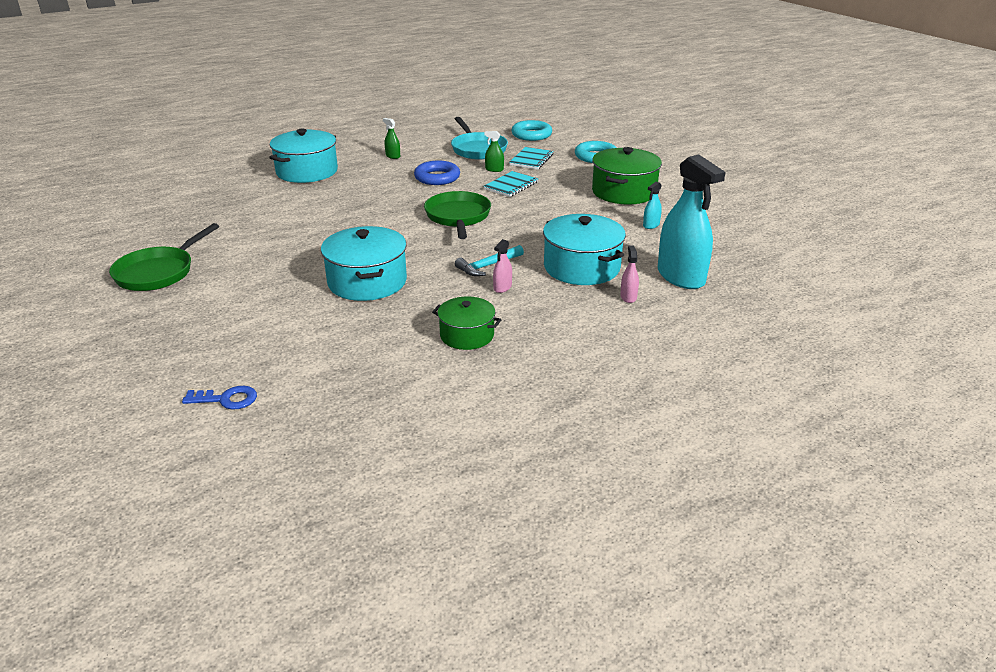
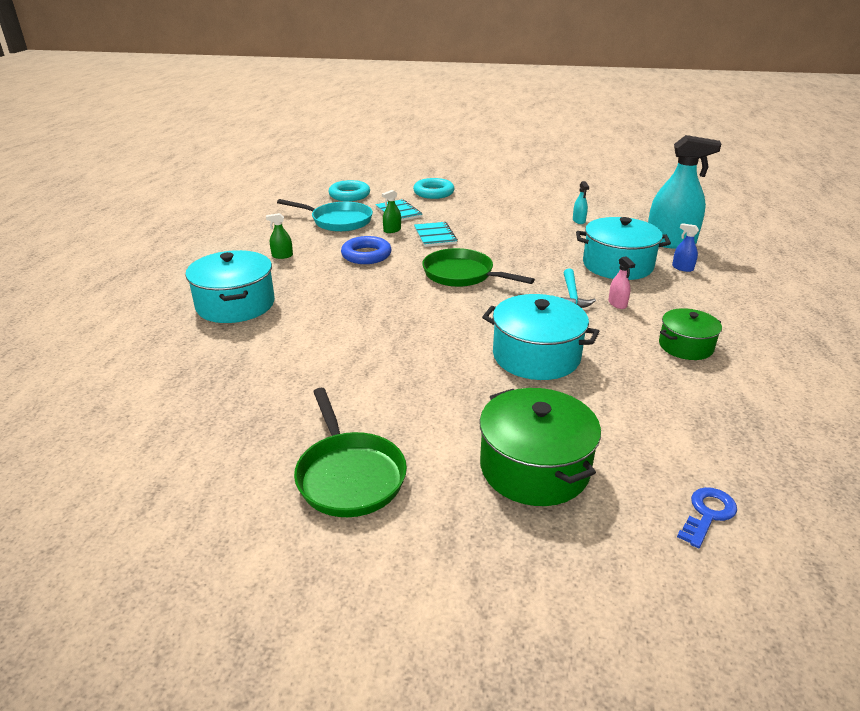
camera: 50 degrees left, 0 degrees up
green pot [592,147,662,205] -> green pot moved to [479,388,601,506]
pink spray bottle [620,245,639,303] -> blue spray bottle [672,223,699,272]

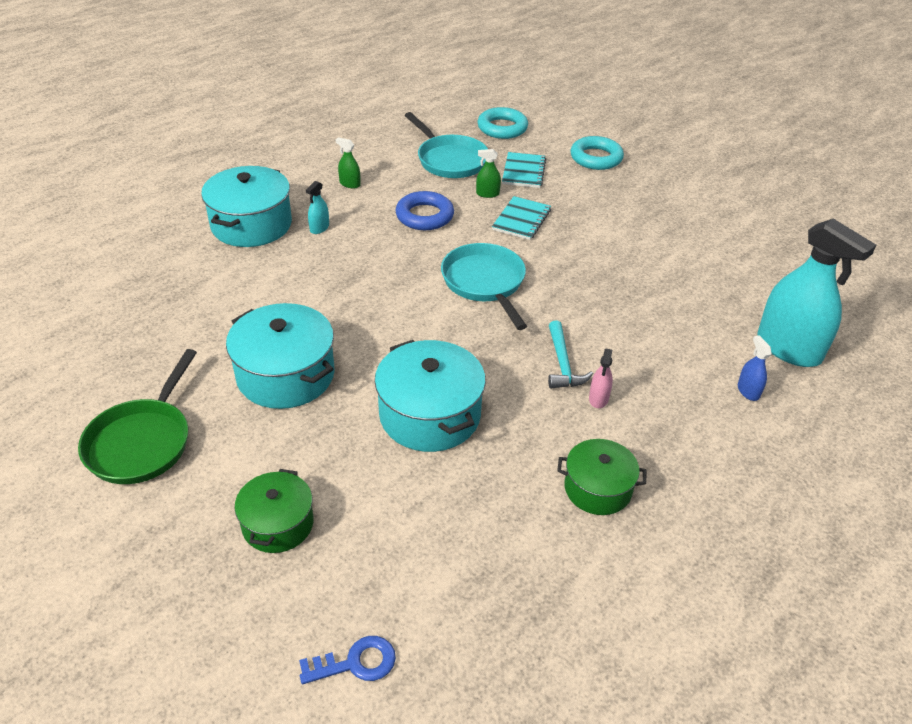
camera: 35 degrees right, 10 degrees up
green pan [422,248,535,287] -> turquoise pan [441,243,527,330]
green pot [479,388,601,506] -> green pot [235,469,313,553], size x0.62
turquoise hammer [560,268,596,308] -> turquoise hammer turned 45 degrees counterclockwise [548,321,593,389]
turquoise spray bottle [573,181,589,224] -> turquoise spray bottle moved to [306,181,329,234]
turquoise pot [576,217,671,280] -> turquoise pot moved to [226,303,335,409]

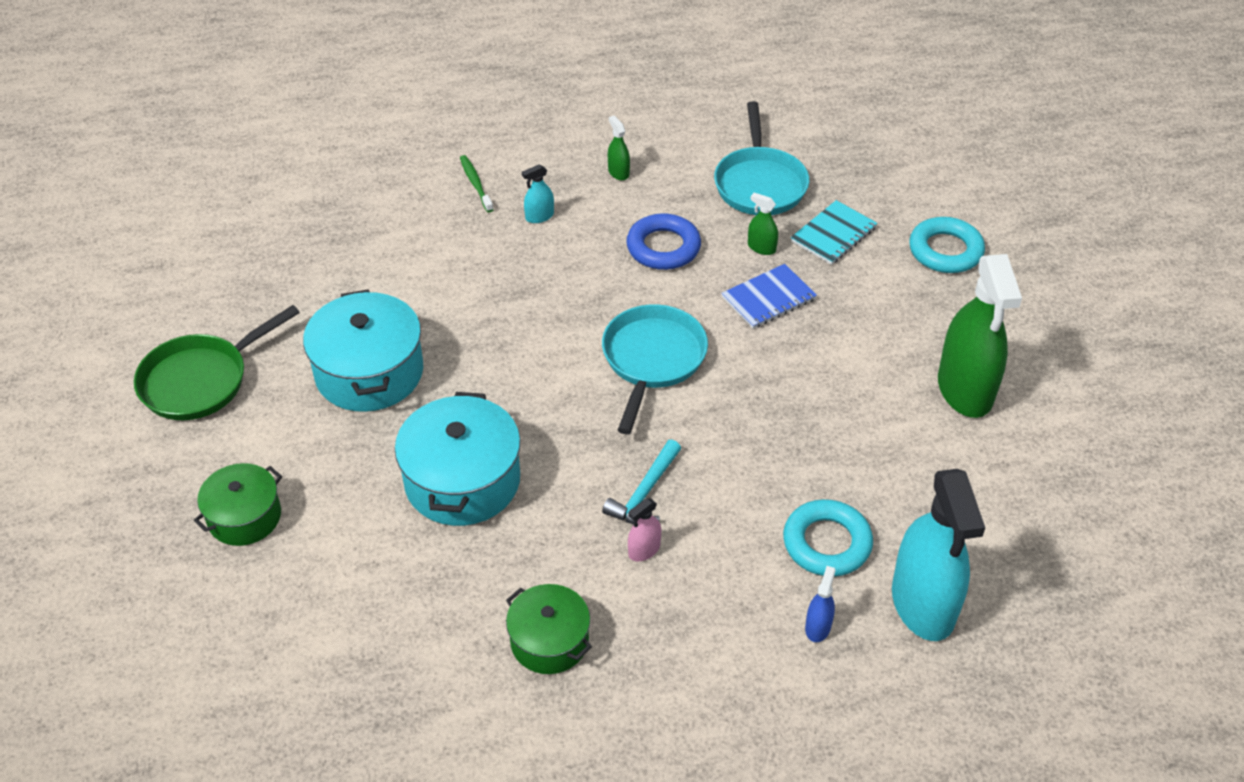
camera: 35 degrees right, 5 degrees up
turquoise pot [201,166,292,247] -> green toothbrush [460,155,493,212]
blue key [299,636,396,684] -> none
turquoise ring [477,107,528,139] -> turquoise ring moved to [783,499,873,577]
turquoise notebook [492,196,551,240] -> blue notebook [722,264,817,329]
none -> green spray bottle [938,254,1022,418]

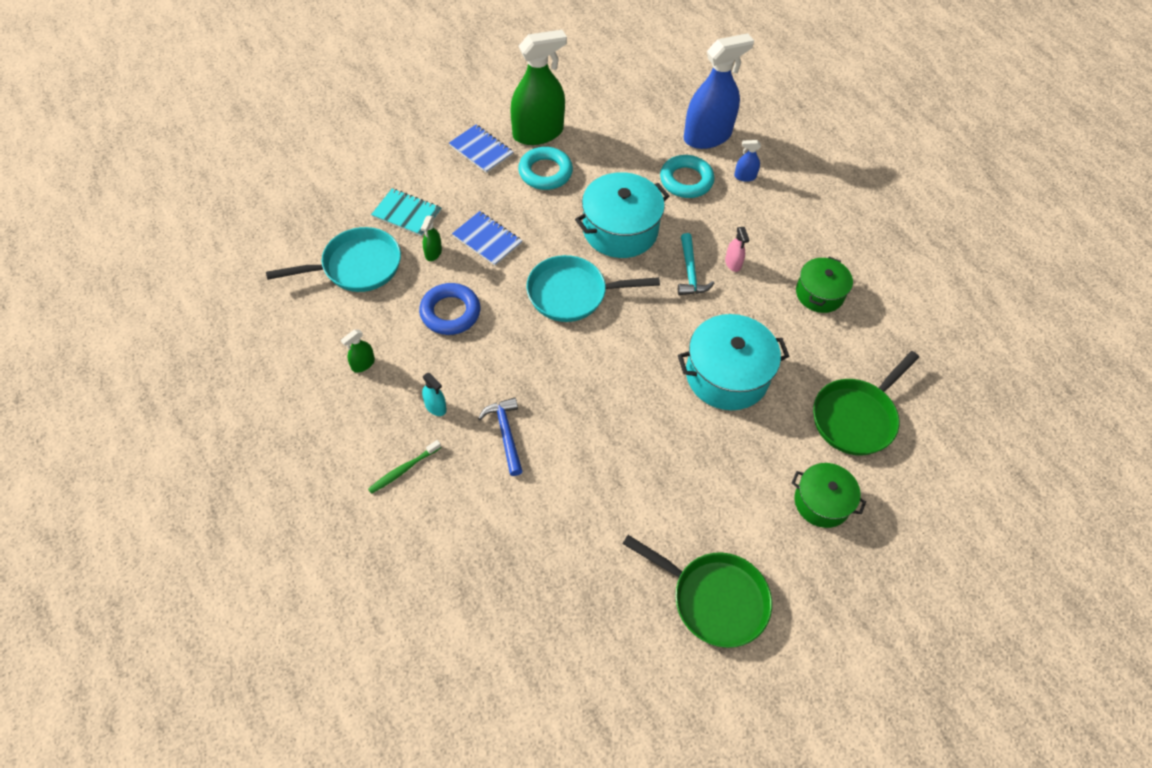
camera: 110 degrees left, 10 degrees up
turquoise pot [303,289,423,412] -> turquoise pot moved to [575,172,669,258]
turquoise hammer [602,440,681,524] -> turquoise hammer turned 75 degrees clockwise [678,233,714,295]
pink spray bottle [628,498,661,562] -> pink spray bottle turned 45 degrees clockwise [725,227,749,272]
turquoise spray bottle [892,469,985,641] -> blue spray bottle [684,33,754,149]
turquoise ring [909,217,985,273] -> turquoise ring moved to [518,147,573,190]
none -> blue notebook [449,125,513,173]
none -> blue hammer [478,397,523,476]
none -> green pan [813,351,919,456]

